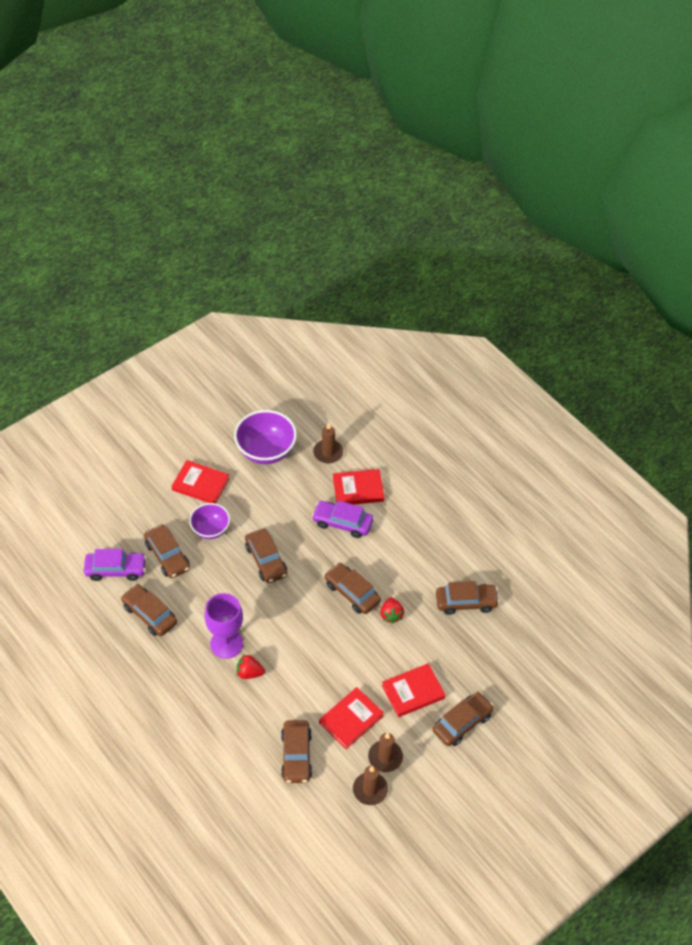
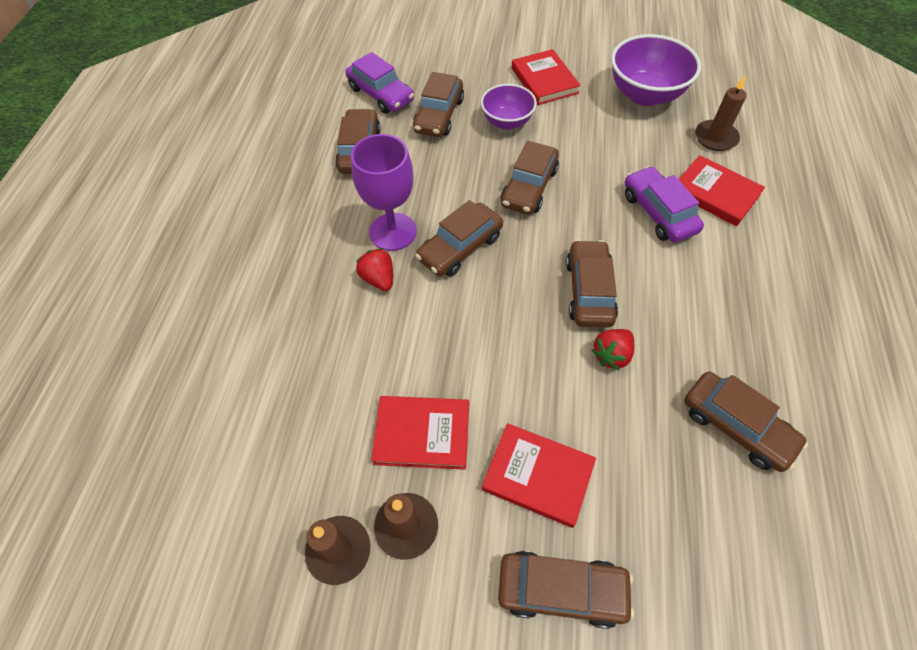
camera: 50 degrees right, 5 degrees up
brown car [281,720,312,783] -> brown car moved to [415,200,503,277]

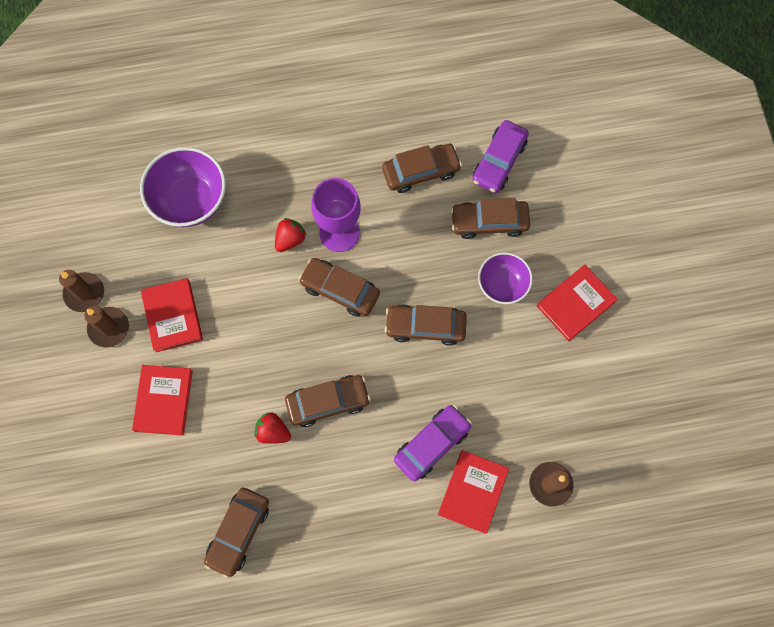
camera: 70 degrees right, 15 degrees up
brown car [498,551,634,629] -> none
purple bowl [611,34,701,106] -> purple bowl moved to [140,147,226,227]

